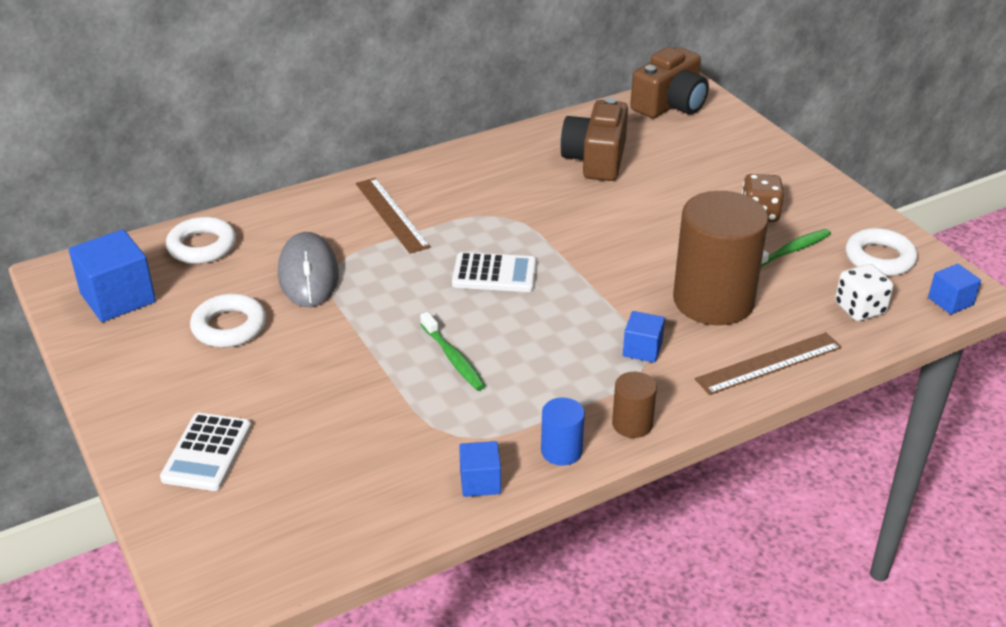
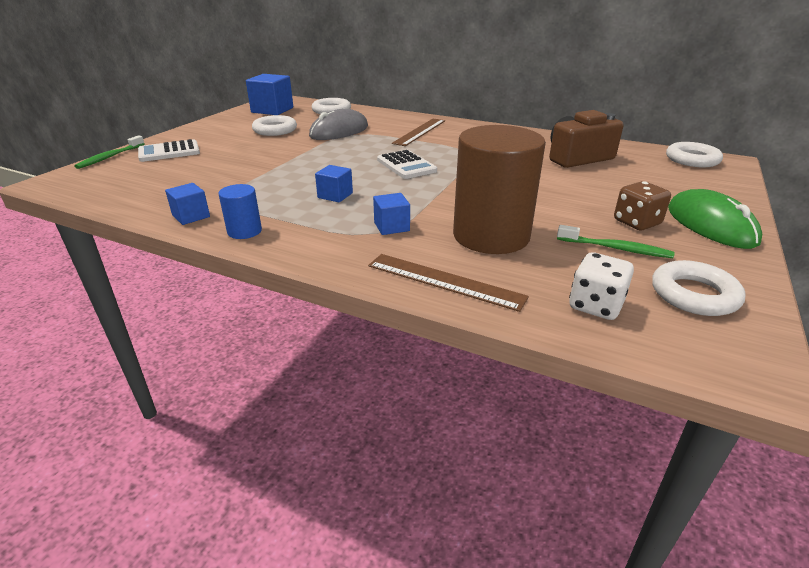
camera: 55 degrees right, 5 degrees down
green toothbrush [420,312,485,391] -> green toothbrush moved to [74,135,145,169]
brown cylinder [612,372,657,438] -> none
brown camera [630,47,709,118] -> white ring [666,142,723,167]
blue cube [928,264,981,314] -> blue cube moved to [315,165,353,202]
none -> green mouse [668,189,762,249]

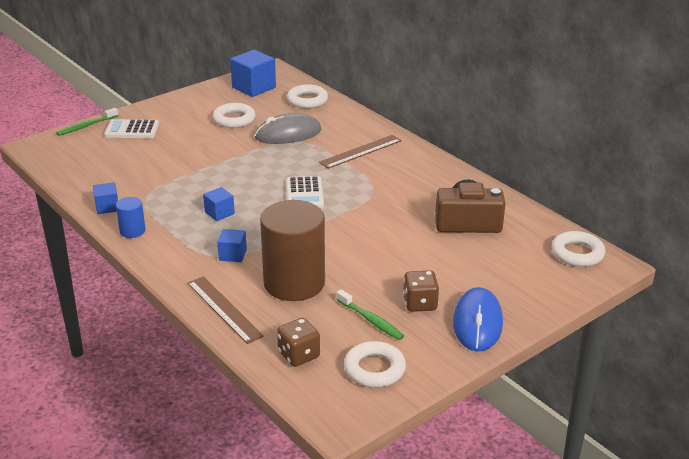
camera: 25 degrees right, 0 degrees up
white dice [569,252,634,320] -> brown dice [277,318,320,367]
green mouse [668,189,762,249] -> blue mouse [453,287,503,352]

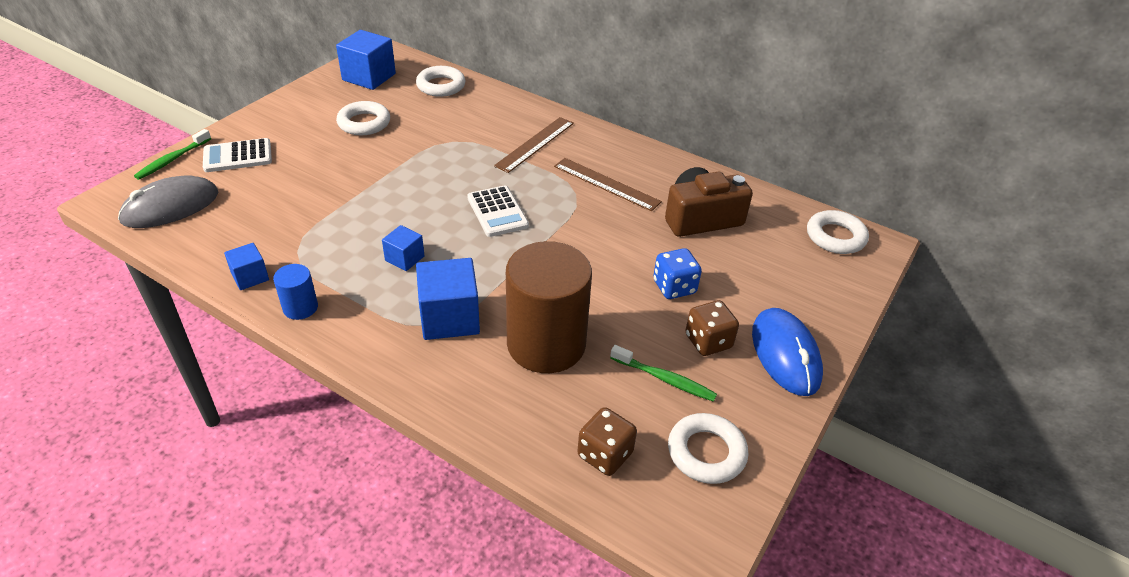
camera: 20 degrees left, 10 degrees up
brown ruler [188,276,264,344] -> brown ruler moved to [554,158,662,211]
blue cube [218,229,247,262] -> blue cube [416,258,480,340], size x1.80
grey mouse [255,113,322,144] -> grey mouse moved to [118,176,219,228]
none -> blue dice [653,248,702,299]

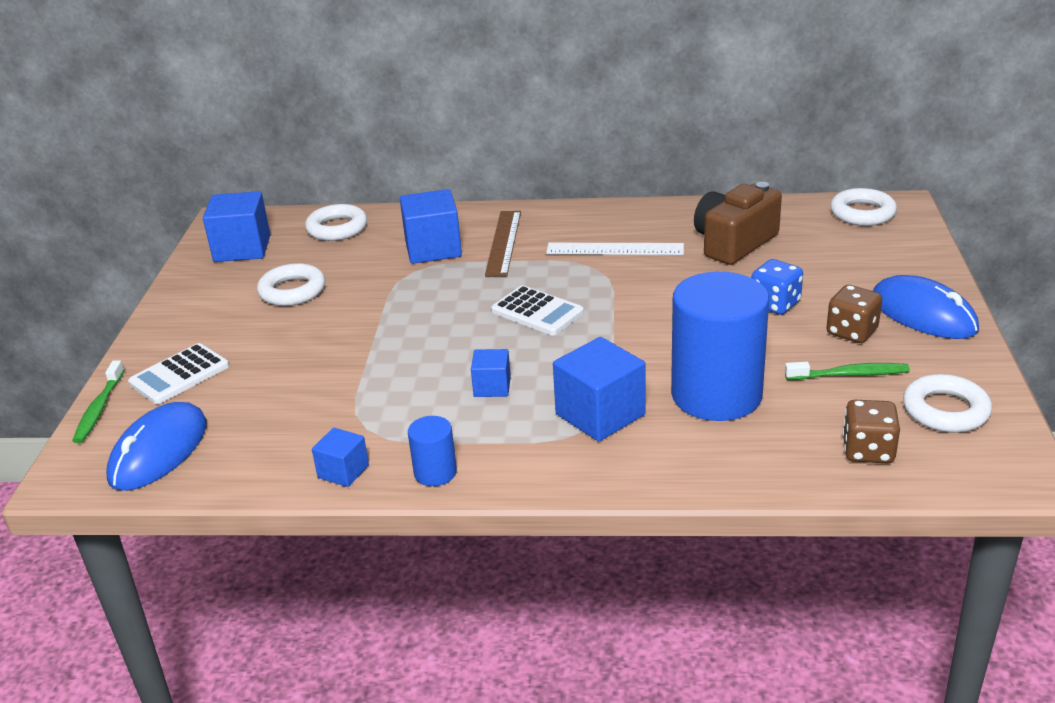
camera: 25 degrees left, 10 degrees down
grey mouse [118,176,219,228] -> blue mouse [106,402,207,491]
brown cylinder [506,241,592,373] -> blue cylinder [671,272,769,421]
brown ruler [554,158,662,211] -> white ruler [546,243,684,255]
none -> blue cube [400,189,462,264]

